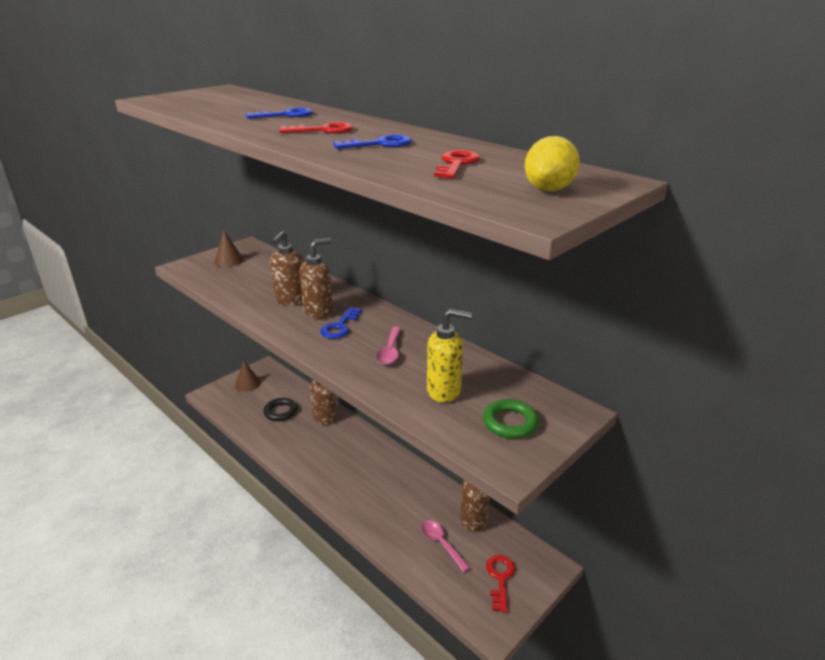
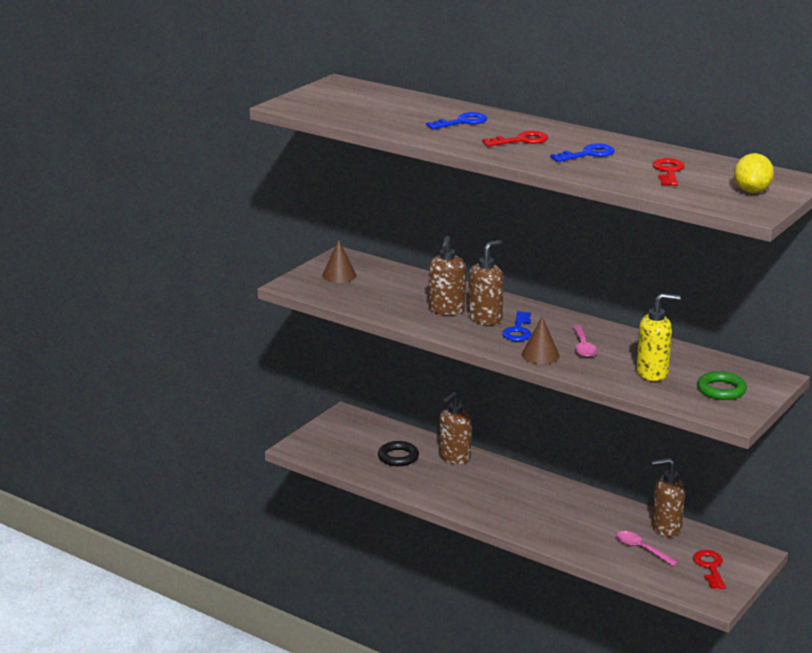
camera: 10 degrees left, 5 degrees down
brown cone [235,361,261,392] -> brown cone moved to [522,317,560,364]

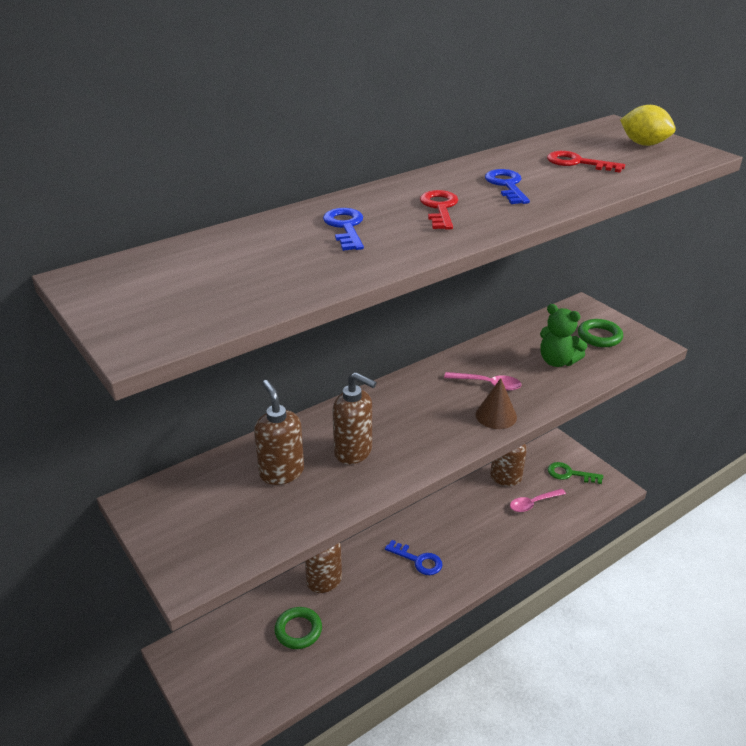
camera: 70 degrees left, 10 degrees up
brown cone [322,240,356,283] -> none
black ring [378,441,419,466] -> green ring [275,607,322,649]
brown soap dispenser [468,240,504,325] -> brown soap dispenser moved to [254,380,304,485]
blue key [502,311,531,341] -> blue key moved to [385,540,442,575]
yellow soap dispenser [636,293,681,381] -> green teddy bear [540,304,587,367]
red key [693,550,726,589] -> green key [548,462,603,484]

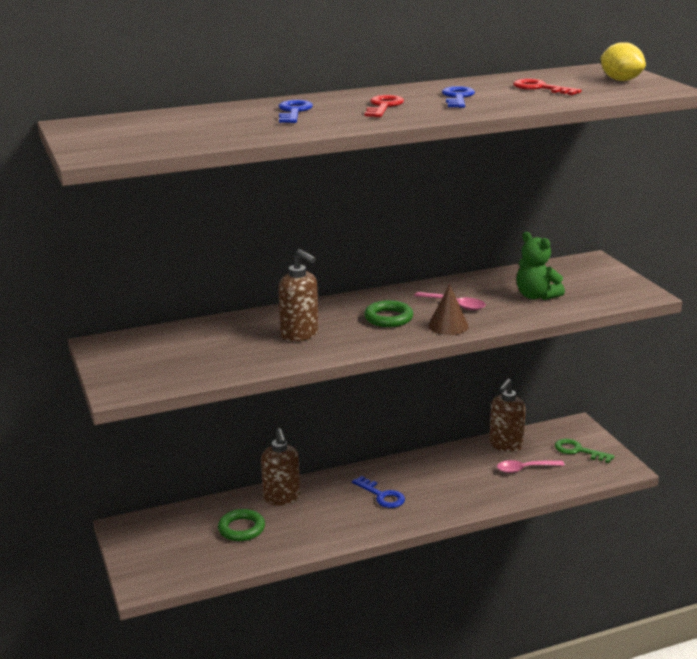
camera: 15 degrees right, 10 degrees down
brown soap dispenser [254,380,304,485] -> none
green ring [578,319,623,347] -> green ring moved to [364,300,413,327]

